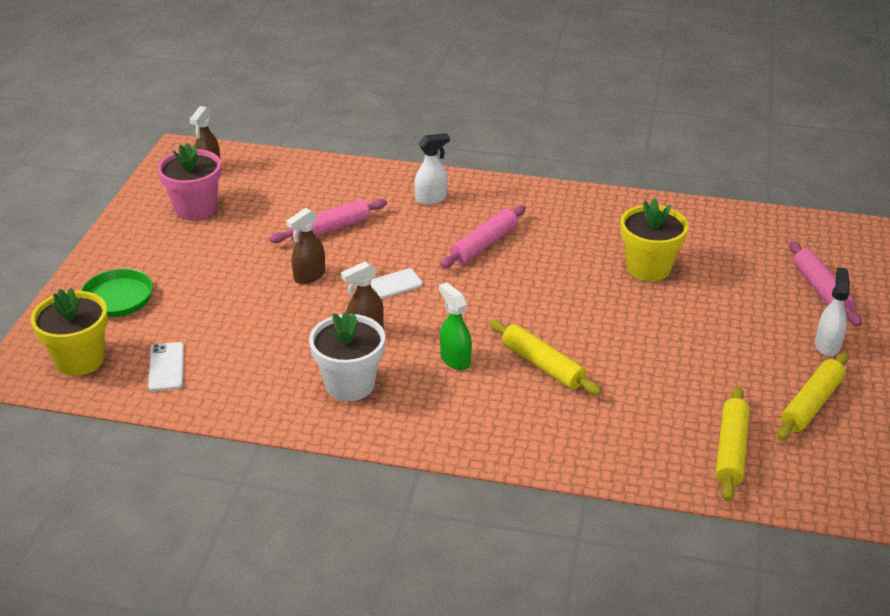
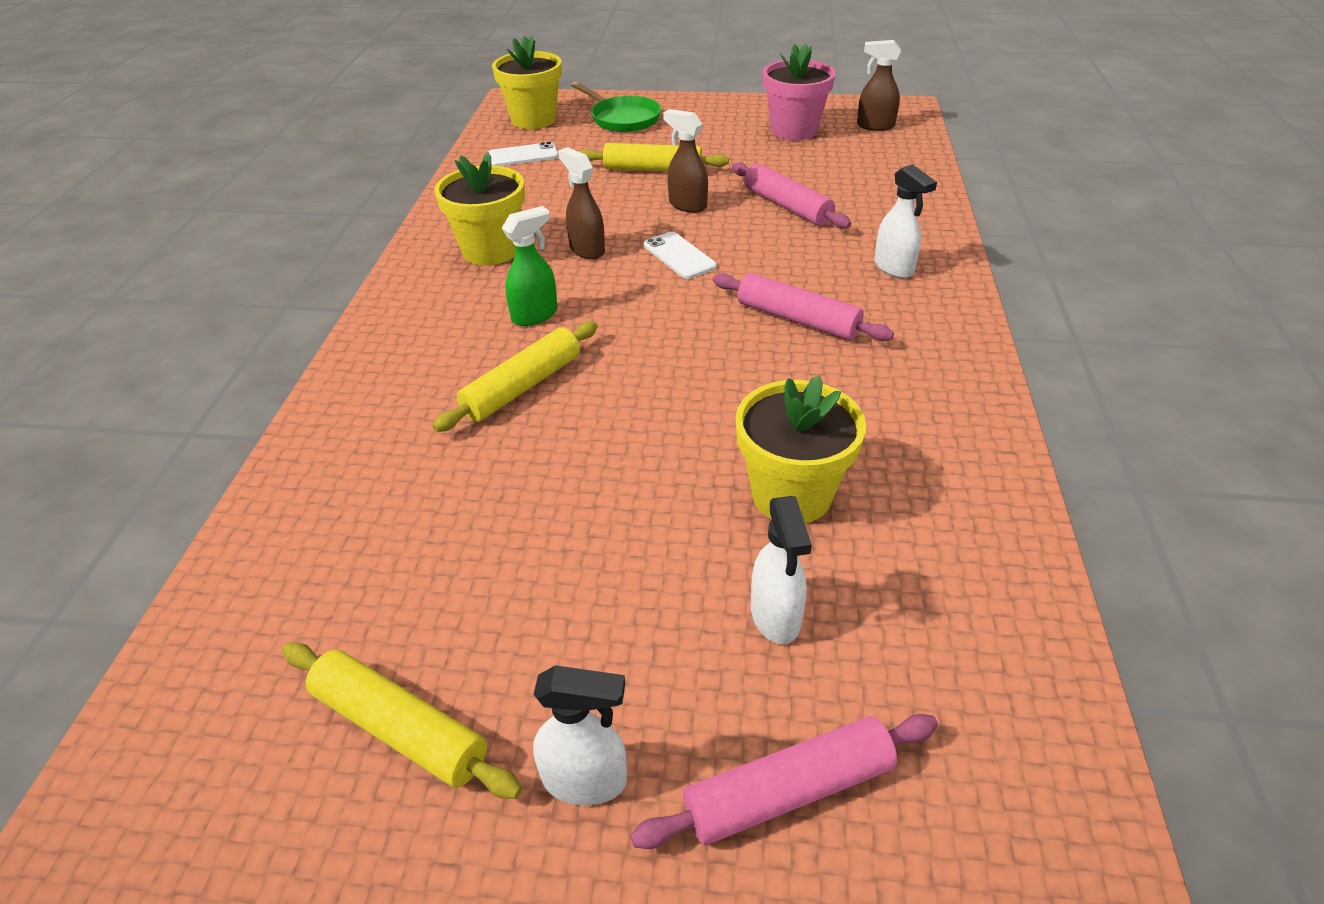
camera: 85 degrees right, 5 degrees up
white flower pot [309,311,385,401] -> yellow flower pot [434,152,525,266]
yellow rolling pin [716,386,750,501] -> yellow rolling pin moved to [579,143,729,172]
none -> white spray bottle [751,496,812,644]

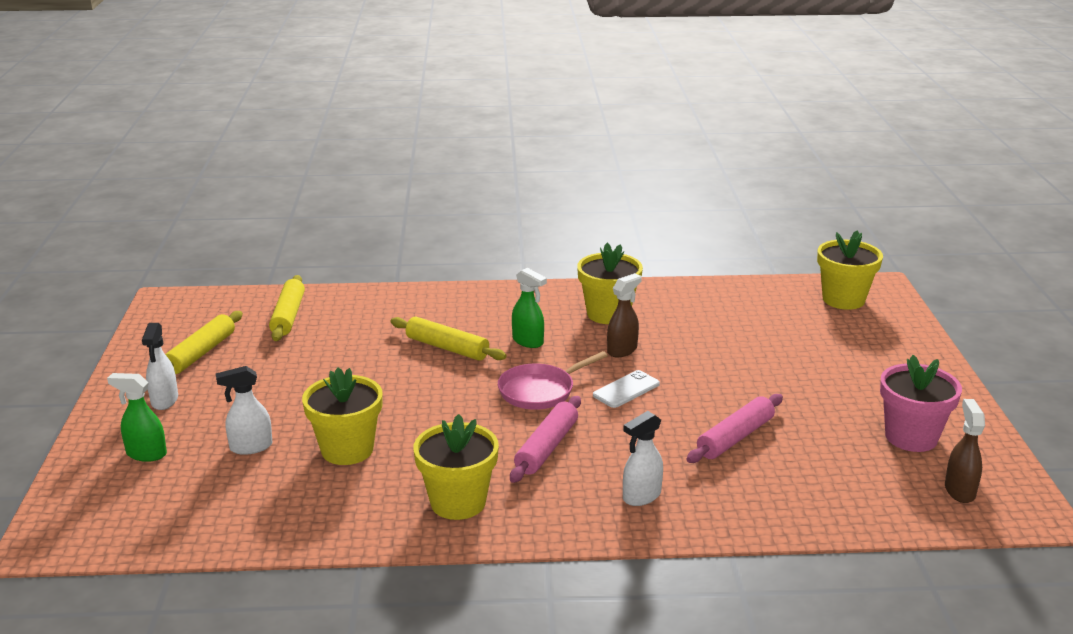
camera: 80 degrees right, 15 degrees down
white phone [489,142,559,166] -> none
green pan [571,82,661,132] -> none
yellow rolling pin [579,143,729,172] -> yellow rolling pin moved to [269,275,305,341]
pink rolling pin [630,714,938,849] -> green spray bottle [107,373,167,462]
brown spray bottle [663,109,708,213] -> none
none -> yellow flower pot [413,414,499,520]
none -> pink pan [498,351,608,410]

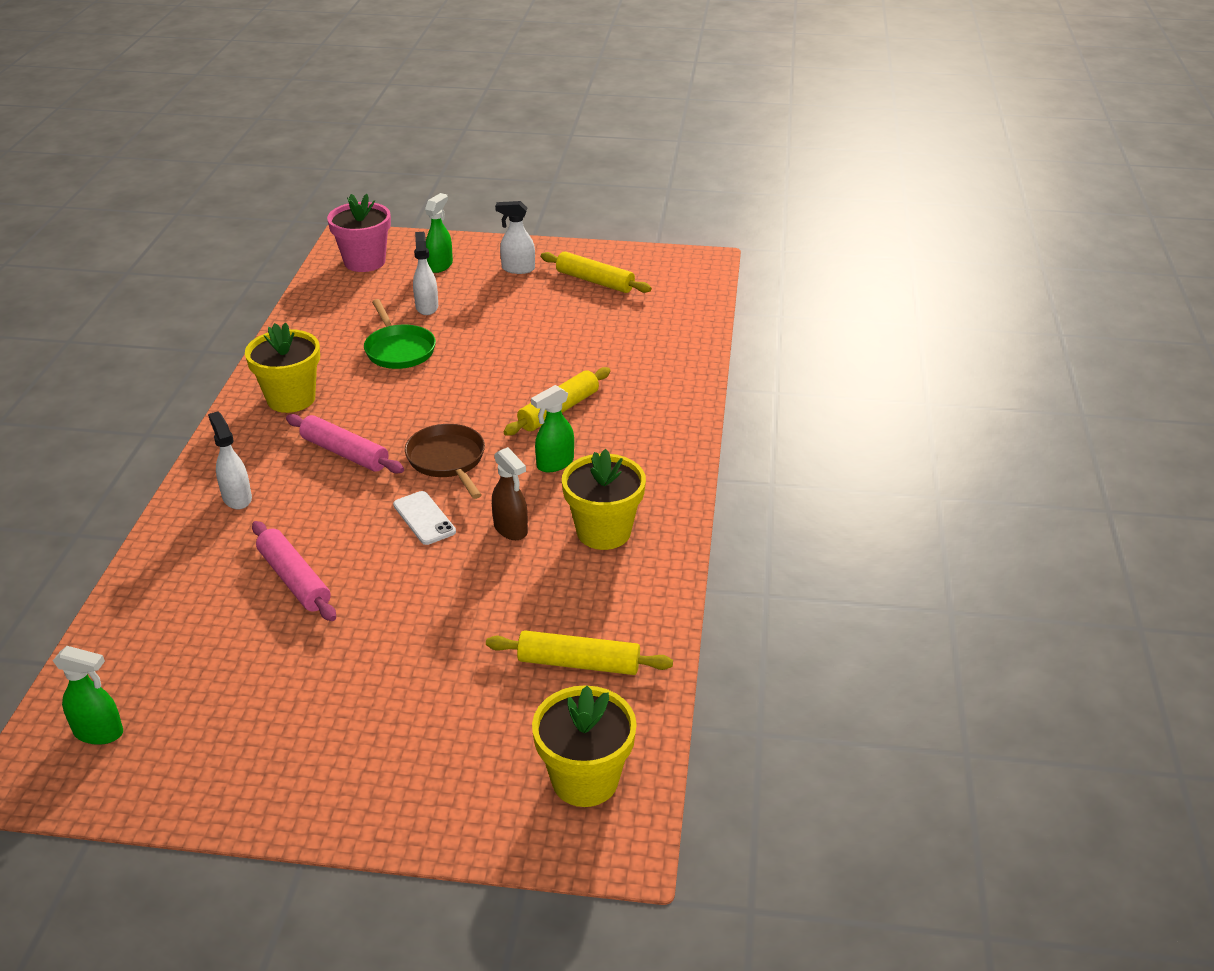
camera: 100 degrees right, 10 degrees up
yellow rolling pin [269,275,305,341] -> yellow rolling pin moved to [486,630,673,675]
yellow flower pot [302,368,383,465] -> green pan [364,299,436,369]
pink pan [498,351,608,410] -> brown pan [405,424,485,499]
pink flower pot [880,355,962,452] -> pink flower pot moved to [327,194,391,272]
brown spray bottle [945,399,985,503] -> green spray bottle [53,646,123,745]

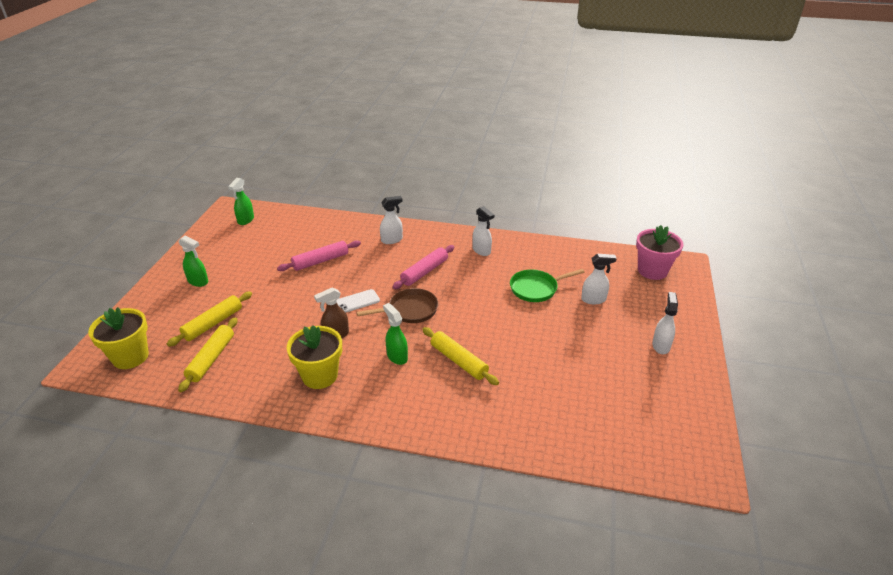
camera: 95 degrees right, 0 degrees up
yellow flower pot [245,323,320,413] -> white spray bottle [472,206,494,256]
green spray bottle [425,193,453,273] -> green spray bottle moved to [178,236,208,287]
yellow rolling pin [541,251,652,293] -> yellow rolling pin moved to [167,291,252,347]

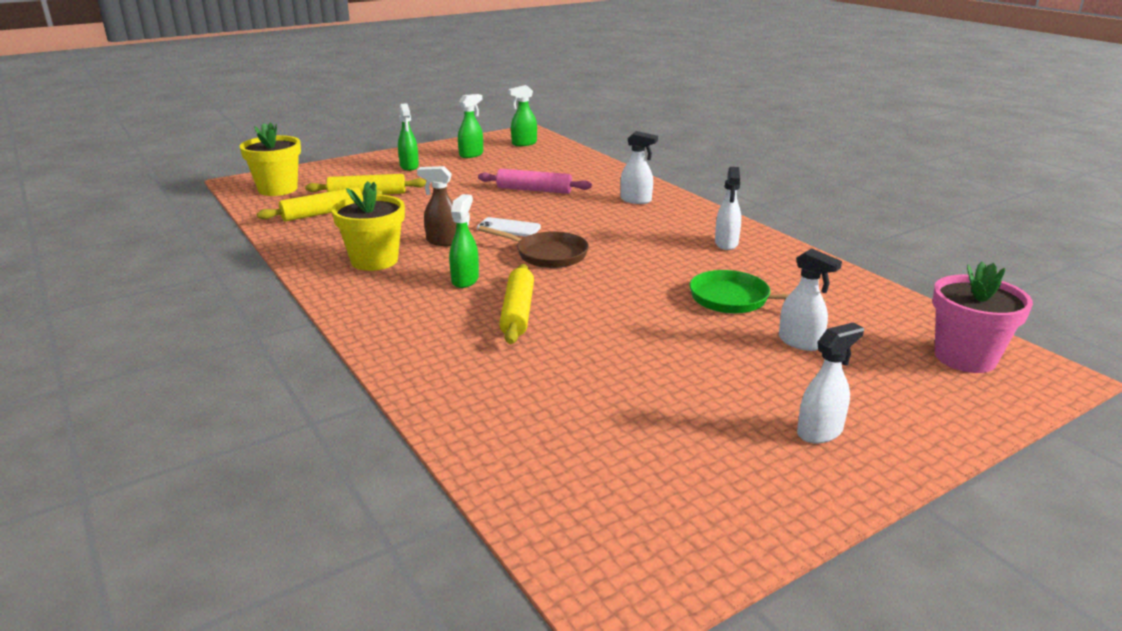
camera: 45 degrees right, 10 degrees down
pink rolling pin [393,245,454,289] -> none
none -> green spray bottle [458,94,483,158]

